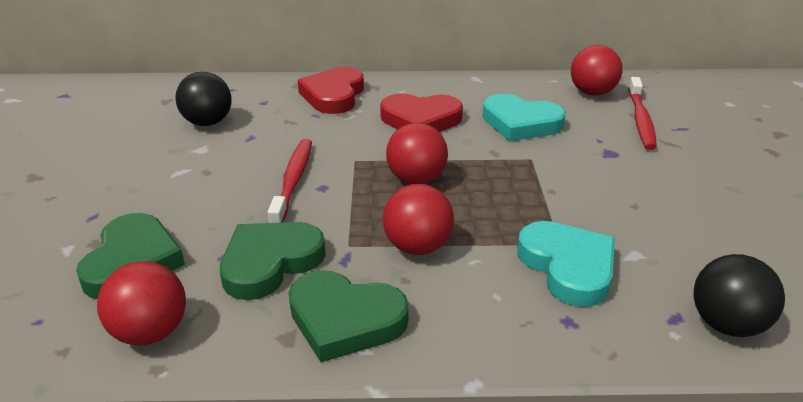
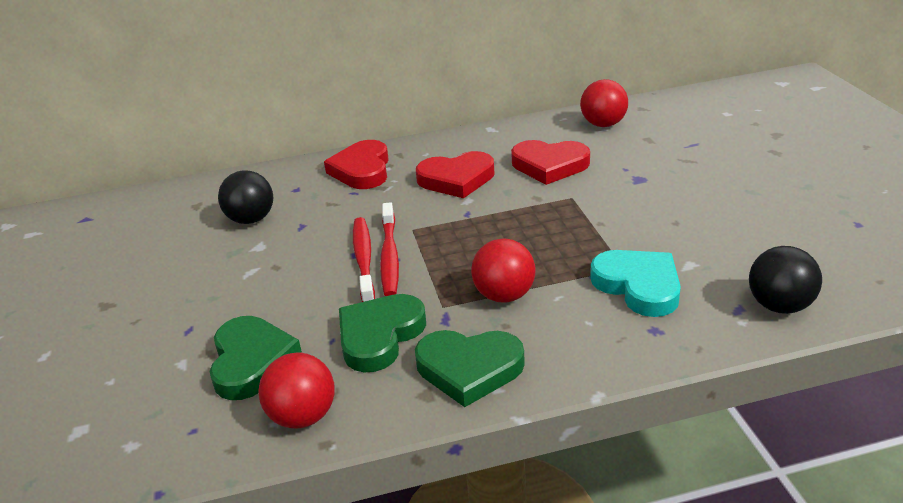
camera: 10 degrees left, 0 degrees up
red ball [386,123,448,184] -> none
turquoise heart [482,94,566,141] -> red heart [511,140,590,185]
red toothbrush [628,77,657,150] -> red toothbrush moved to [380,202,399,296]

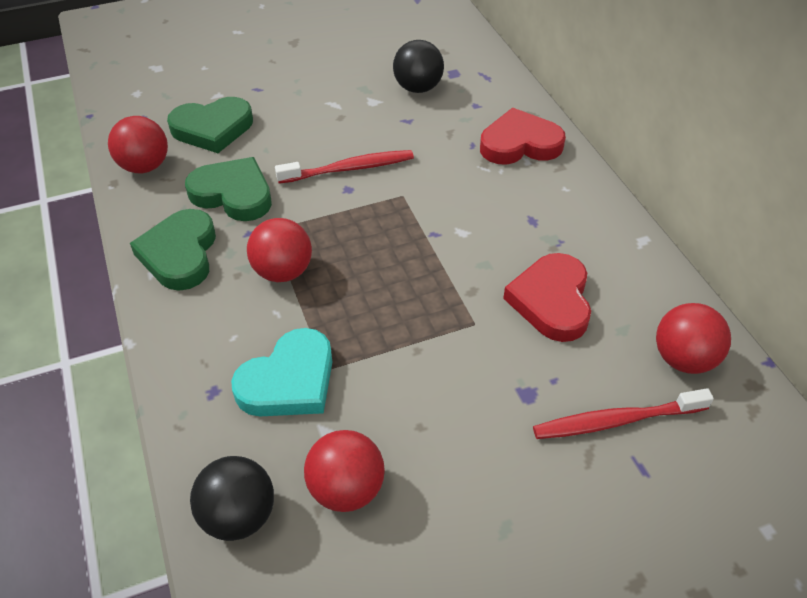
camera: 80 degrees right, 15 degrees up
red toothbrush [380,202,399,296] -> red toothbrush moved to [533,388,714,439]
red heart [416,151,494,198] -> none
none -> red ball [304,430,385,512]

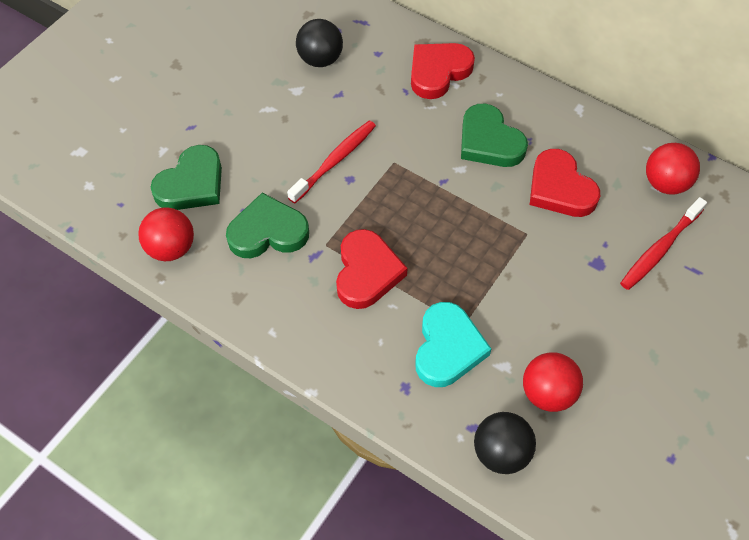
camera: 35 degrees left, 10 degrees up
green heart [130,209,216,291] -> green heart moved to [461,104,528,167]
red ball [247,218,312,282] -> red heart [336,229,407,309]

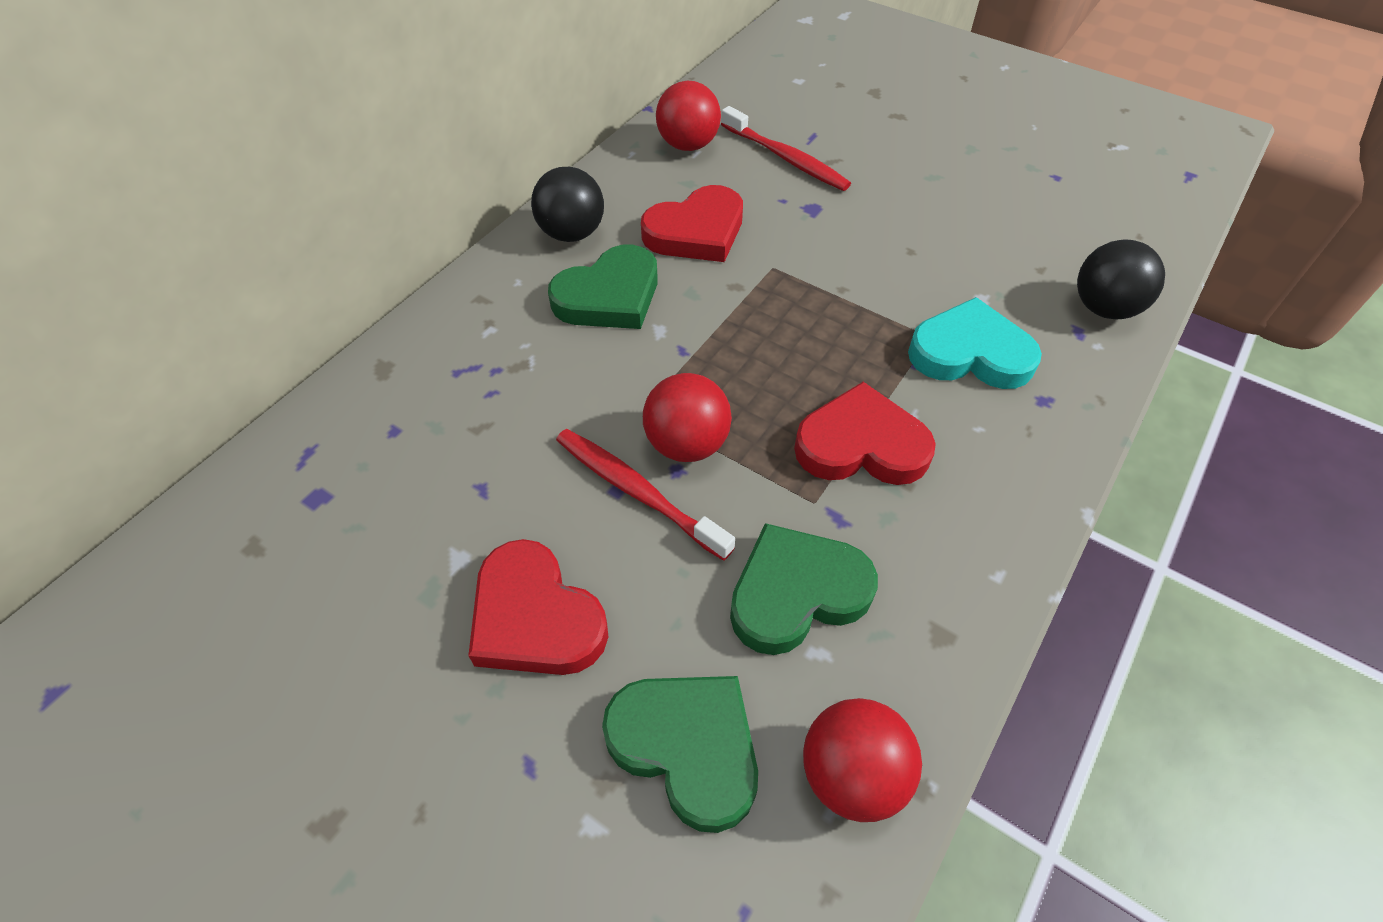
camera: 90 degrees left, 5 degrees down
green heart [226,193,309,258] -> green heart turned 75 degrees clockwise [730,523,878,655]
black ball [296,19,343,67] -> black ball moved to [531,167,604,242]
red heart [411,43,475,99] -> red heart moved to [468,539,608,675]
red ball [523,352,583,412] -> red ball moved to [643,373,732,462]

